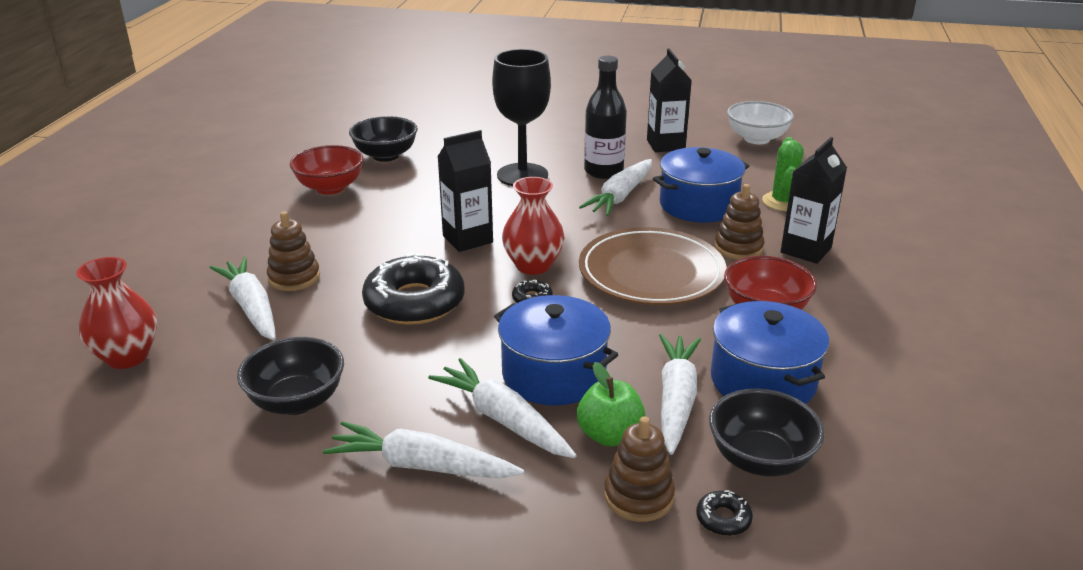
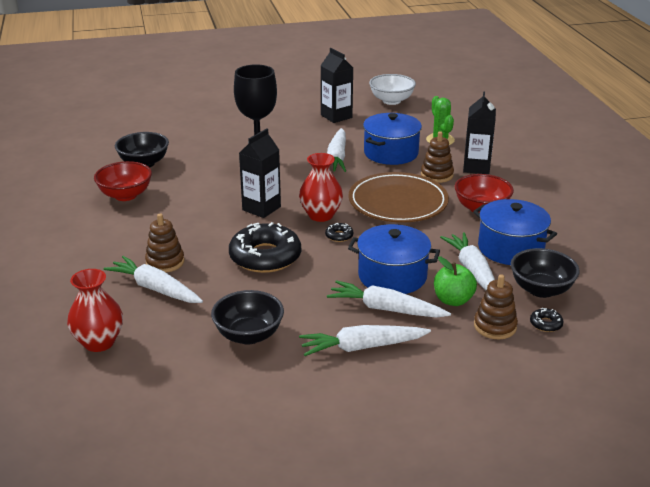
camera: 25 degrees left, 0 degrees up
black bottle [584,56,627,179] -> none

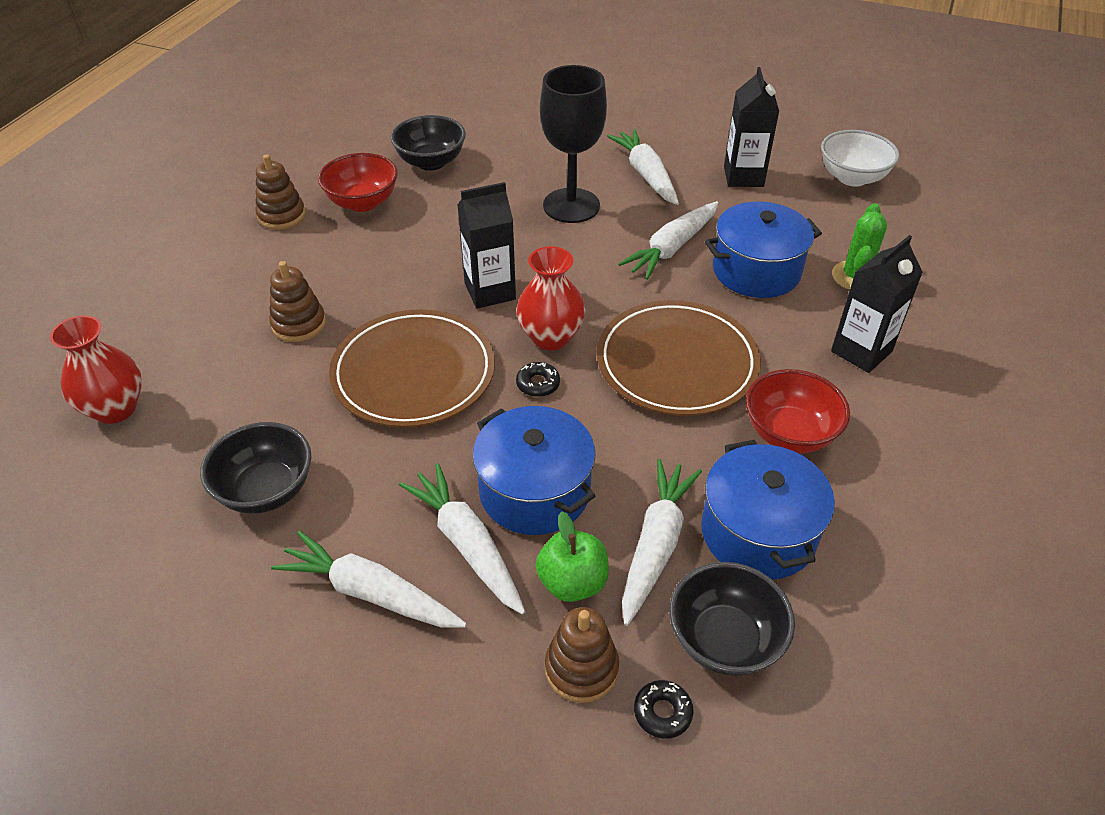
camera: 35 degrees right, 15 degrees up
white carrot [104,256,203,303] -> white carrot moved to [607,129,679,205]
black donut [229,222,301,273] -> brown plate [329,309,495,428]
brown stacking toy [421,131,454,183] -> brown stacking toy moved to [256,154,305,230]

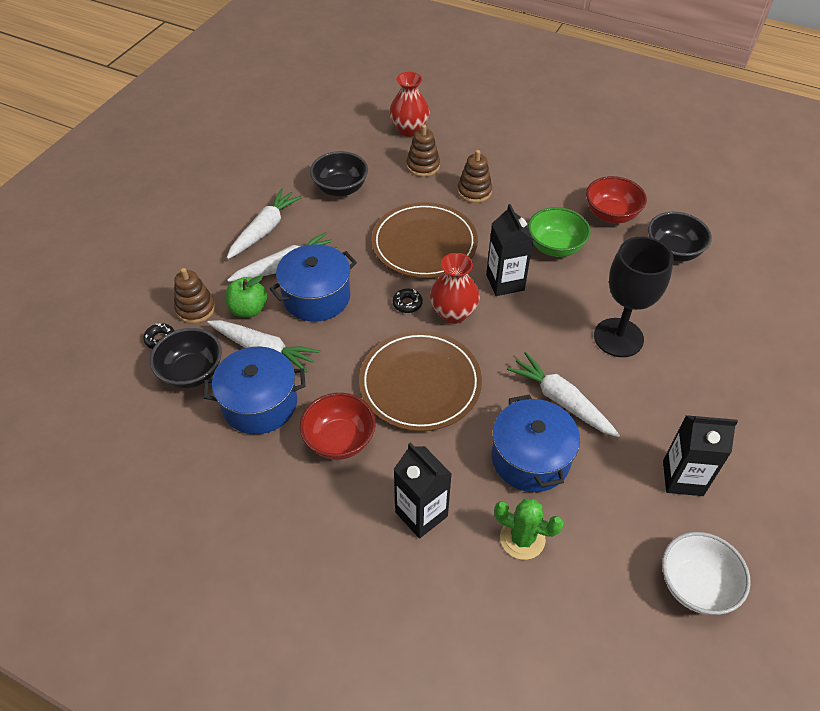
camera: 95 degrees right, 5 degrees up
brown stacking toy [256,154,305,230] -> brown stacking toy moved to [407,124,440,177]
white carrot [607,129,679,205] -> none
none -> green bowl [528,207,591,257]

